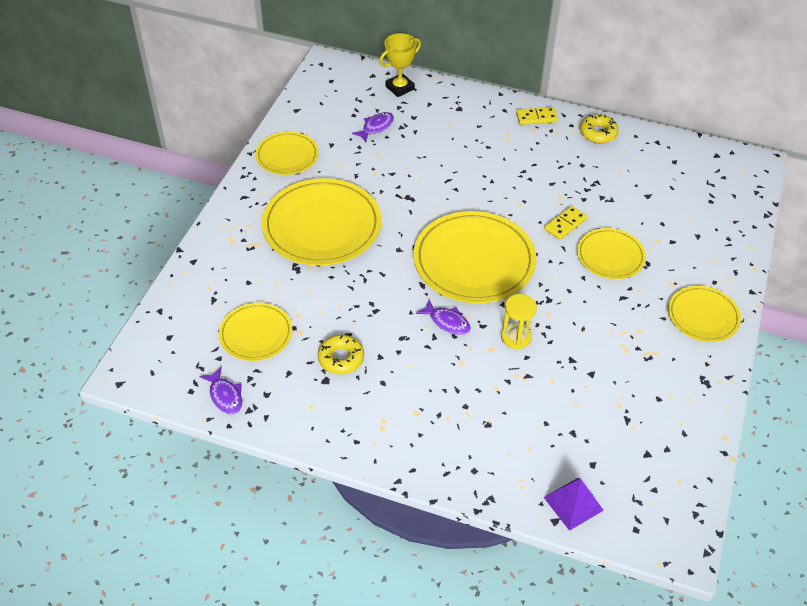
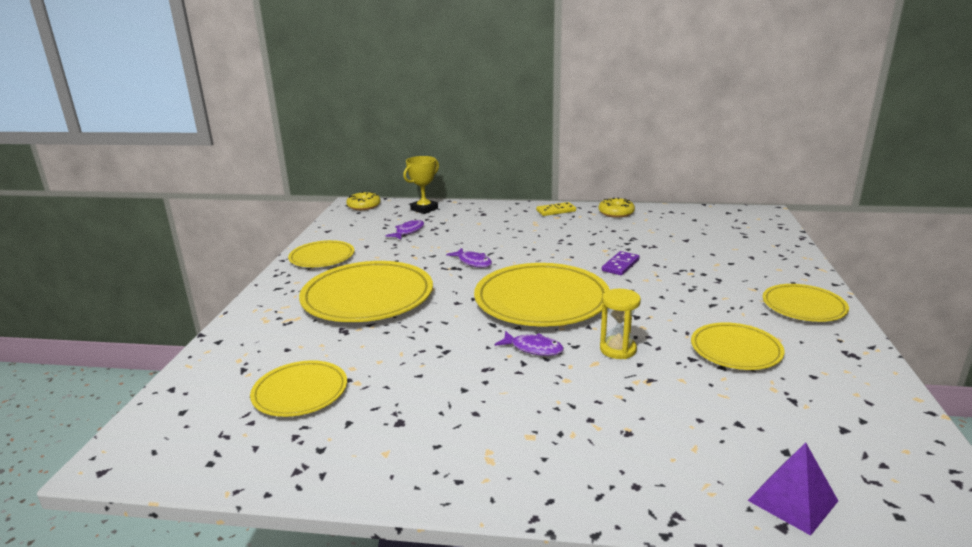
camera: 10 degrees left, 25 degrees down
purple fish [199,366,242,415] -> purple fish moved to [446,248,492,268]
yellow donut [318,335,364,374] -> yellow donut moved to [346,192,381,210]
yellow domino [544,206,587,240] -> purple domino [602,251,640,275]
yellow plate [577,228,646,279] -> yellow plate moved to [691,322,785,370]

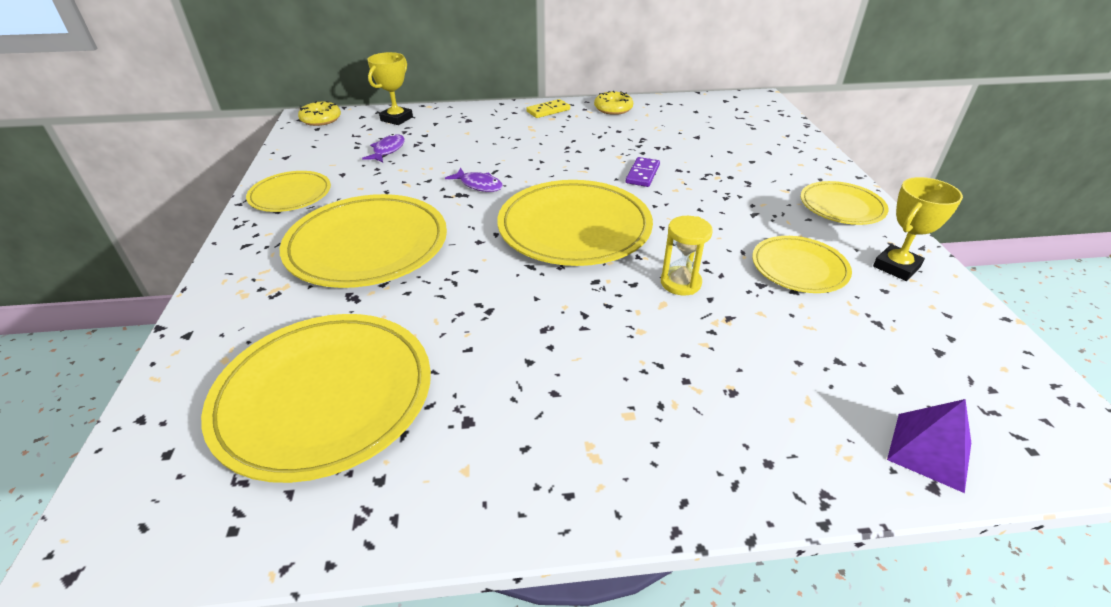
camera: 15 degrees left, 15 degrees up
yellow plate [250,360,347,417] -> yellow plate [201,314,431,483], size x1.78
purple fish [495,331,564,356] -> none
none -> yellow trophy [873,177,963,281]

